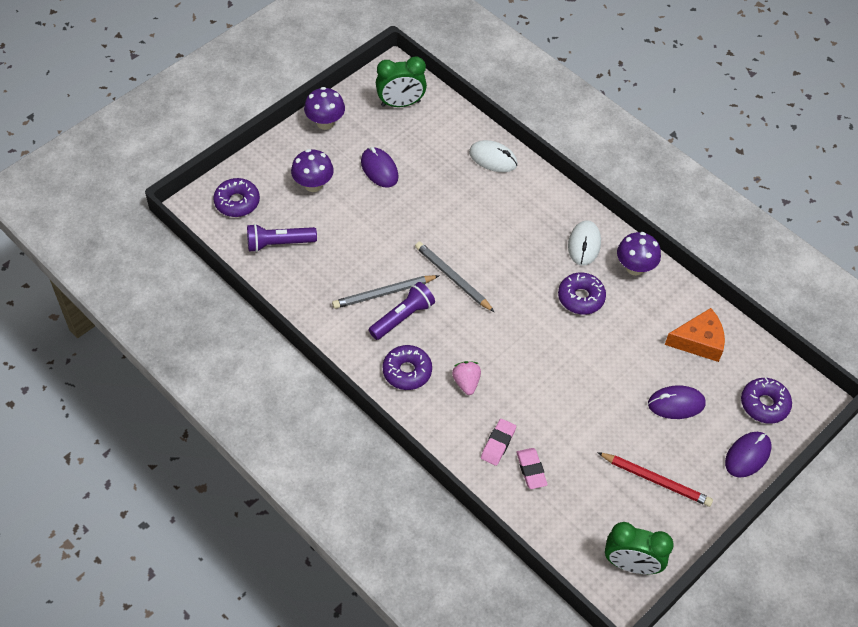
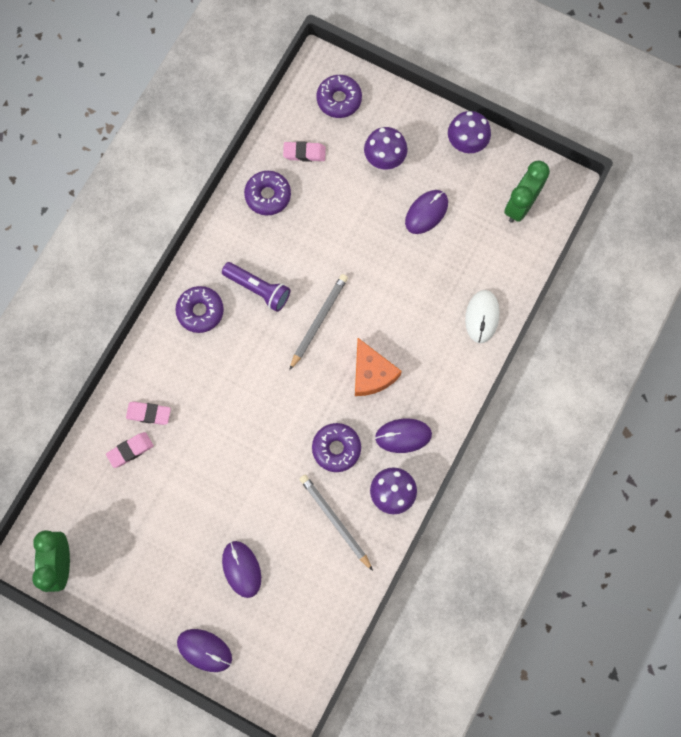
camera: 75 degrees right, 20 degrees up
purple flashlight [247,224,317,252] -> pink eraser [283,141,326,162]
grey pencil [332,275,439,309] -> grey pencil moved to [300,475,373,571]
green clock [376,56,427,107] -> green clock turned 60 degrees clockwise [504,160,550,223]
pink strawberry [452,361,481,395] -> none
white mouse [568,220,601,266] -> purple mouse [375,418,432,453]
red pencil [597,452,713,507] -> none
orange cheese [665,308,725,362] -> orange cheese moved to [355,338,402,396]
purple donut [741,378,792,424] -> purple donut moved to [244,171,291,215]

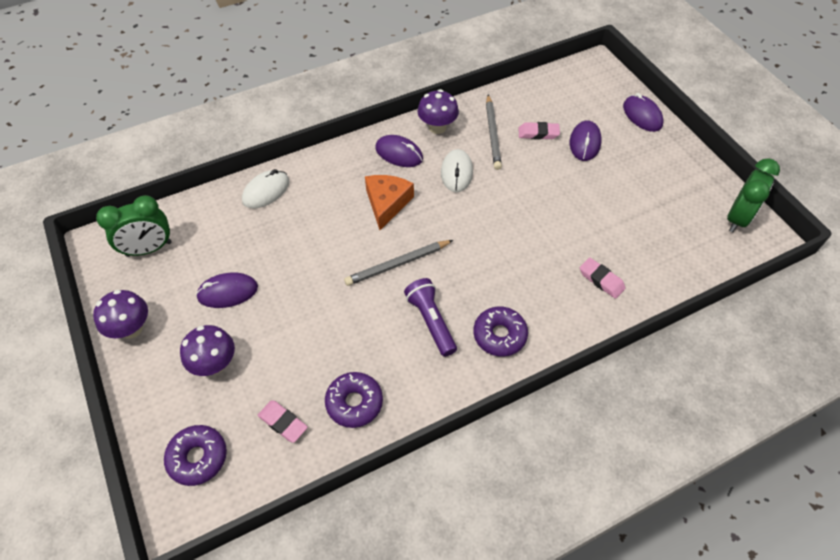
camera: 145 degrees left, 20 degrees down
pink eraser [106,432,154,468] -> pink eraser moved to [519,122,560,140]
purple donut [312,423,361,472] -> white mouse [441,149,473,192]

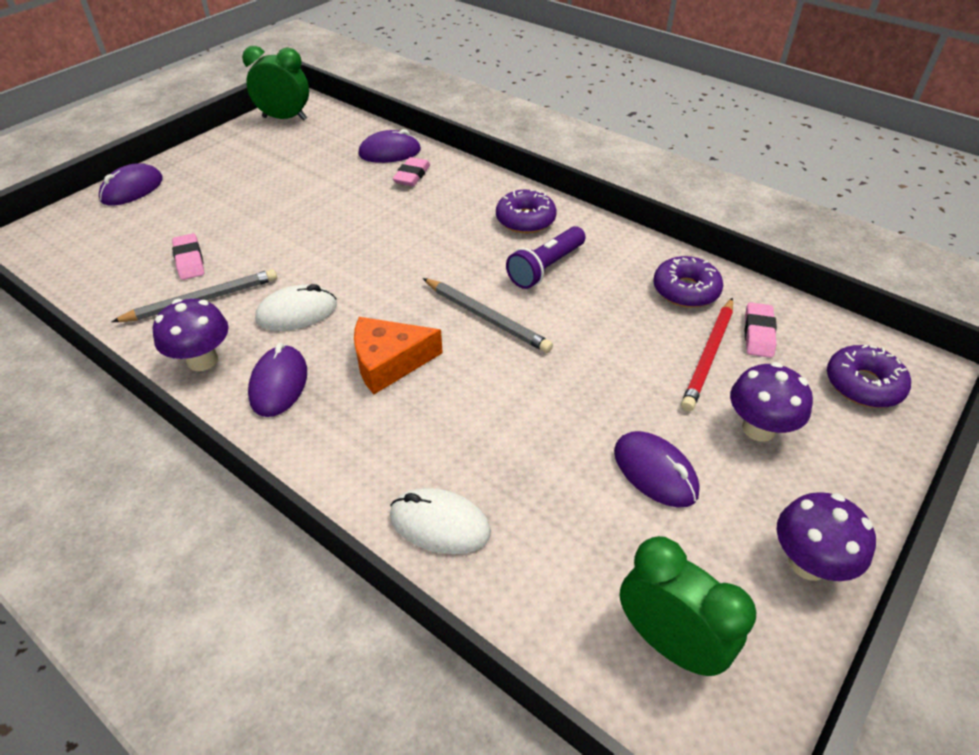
camera: 115 degrees left, 10 degrees down
purple mouse [570,121,602,161] -> purple mouse moved to [358,129,421,163]
none -> red pencil [681,298,733,411]

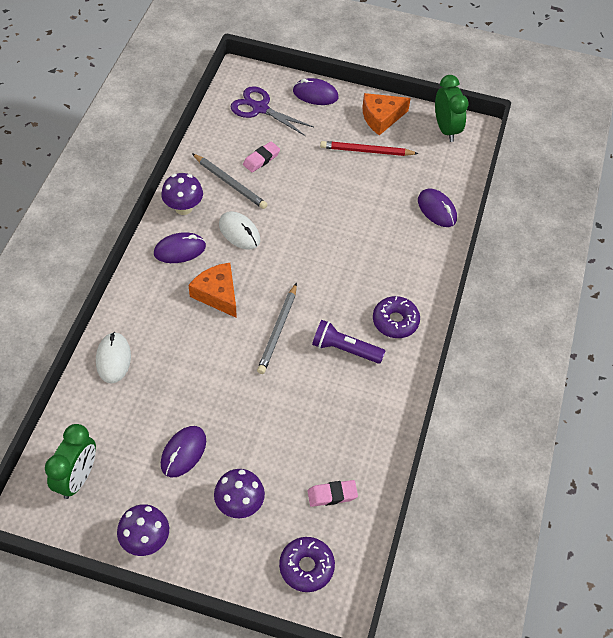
camera: 65 degrees right, 10 degrees up
pink eraser [392,157,430,186] -> none
purple donut [653,256,723,308] -> none
red pencil [681,298,733,411] -> red pencil moved to [320,141,419,156]
none -> purple scissors [231,86,314,136]
none -> orange cheese [363,93,411,135]

